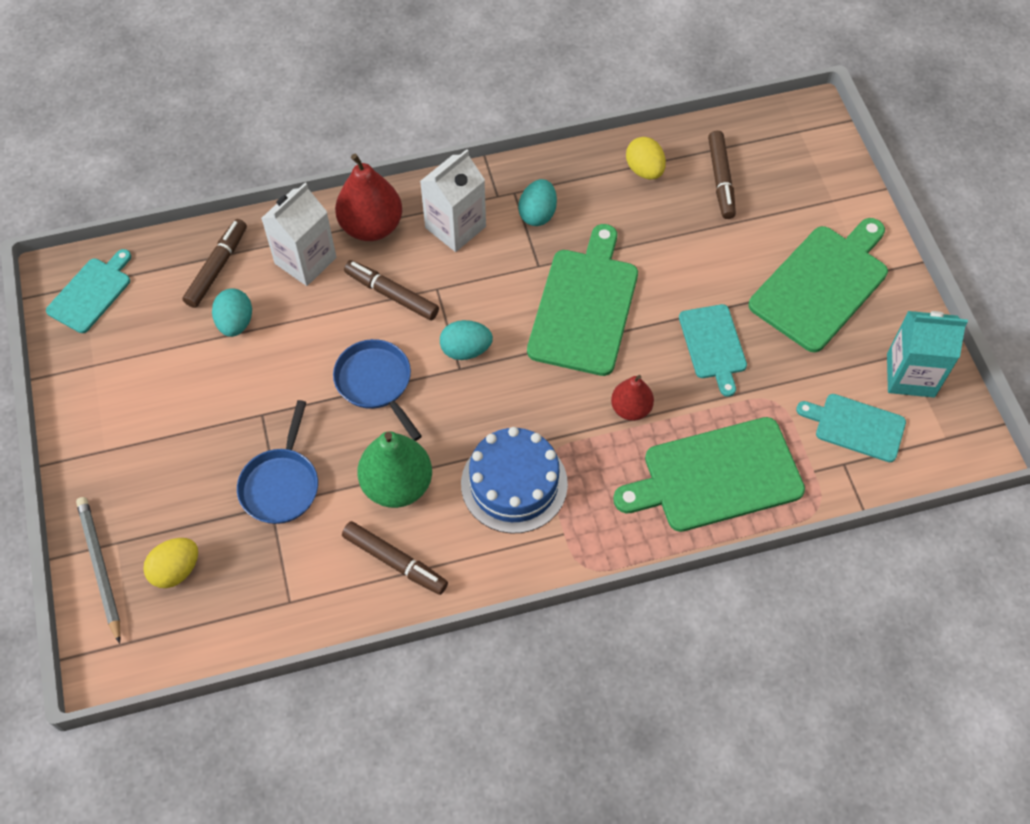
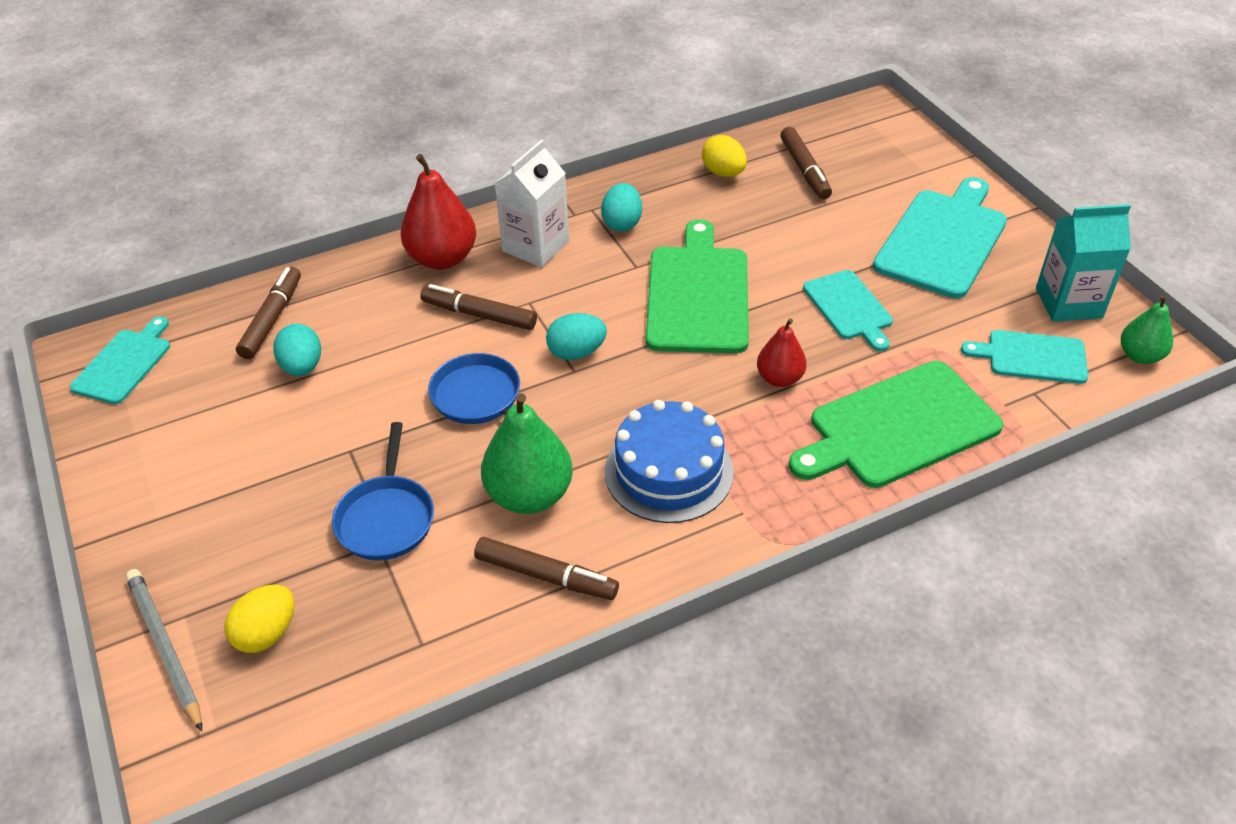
camera: 10 degrees left, 15 degrees down
white carton [261,183,337,286] -> none
green cutting board [748,218,888,352] -> turquoise cutting board [873,177,1007,299]
none -> green pear [1121,295,1173,364]

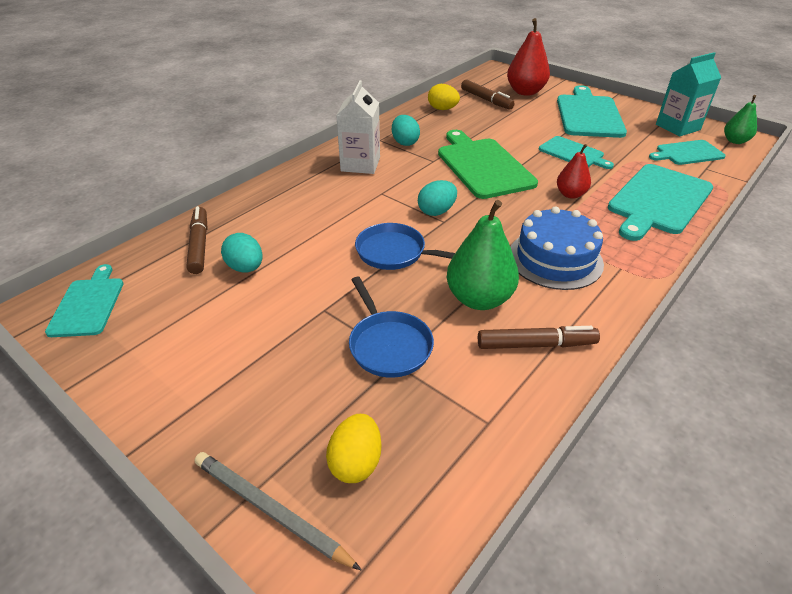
camera: 25 degrees left, 5 degrees down
red pear [401,154,476,270] -> red pear moved to [507,18,550,96]
brown marker [420,284,537,330] -> none
green cutting board [789,361,1003,488] -> turquoise cutting board [608,164,713,241]

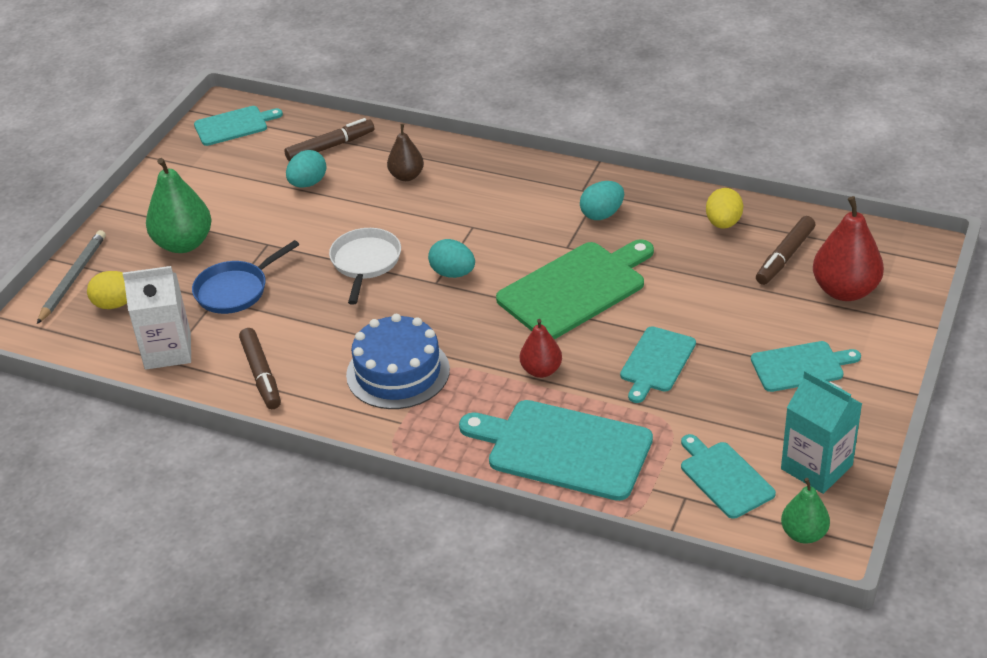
camera: 75 degrees right, 0 degrees up
white carton [336,80,380,174] -> white carton moved to [123,266,191,370]
blue pan [355,223,455,270] -> white pan [329,228,401,305]
green pear [447,200,519,310] -> green pear moved to [146,158,212,253]
turquoise cutting board [557,85,627,138] -> turquoise cutting board [751,341,861,392], size x0.58
none -> brown pear [387,124,424,181]

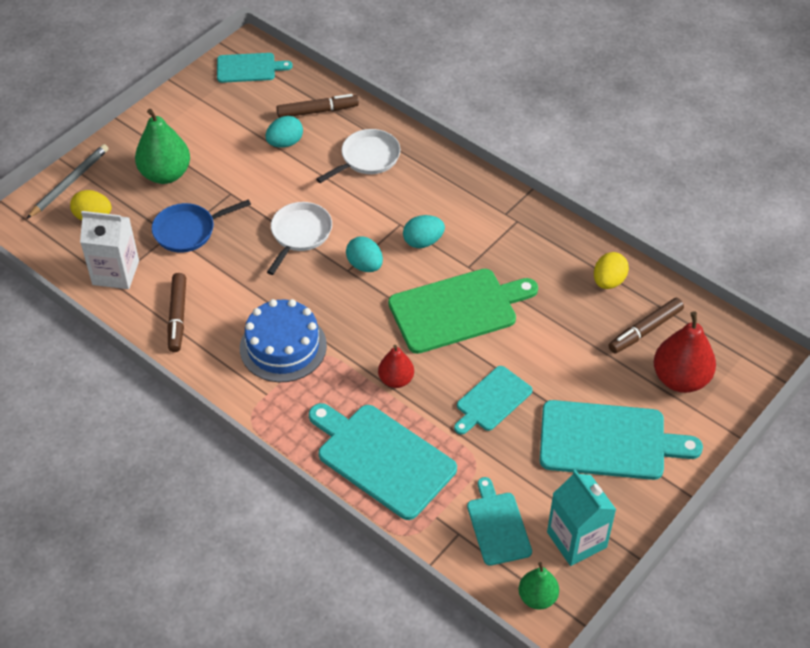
camera: 15 degrees right, 10 degrees up
brown pear [387,124,424,181] -> white pan [316,129,400,183]
turquoise egg [580,181,624,220] -> turquoise egg moved to [403,215,445,248]
turquoise cutting board [751,341,861,392] -> turquoise cutting board [540,400,703,480], size x1.72

